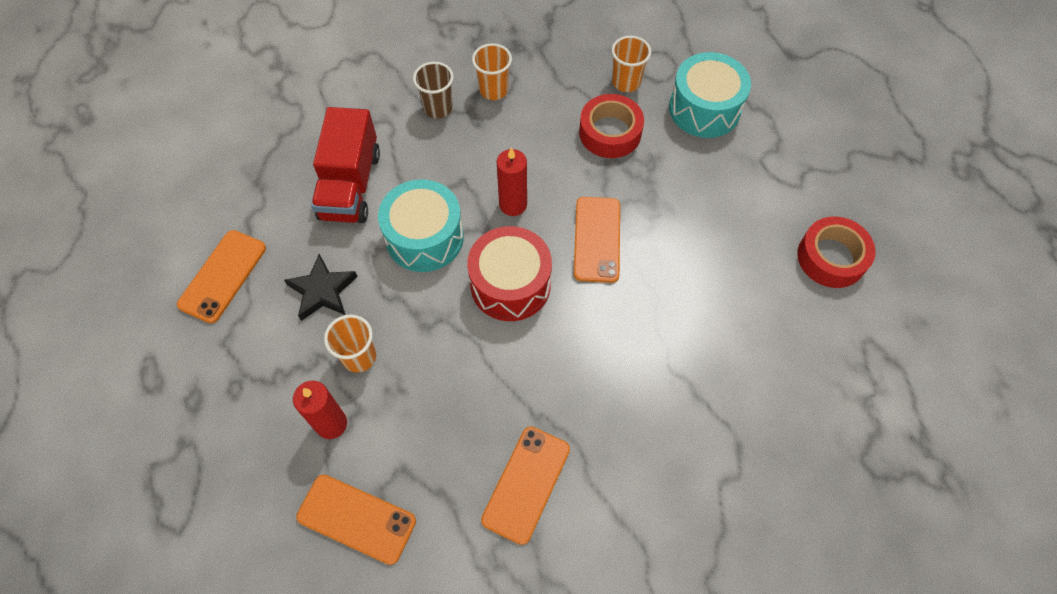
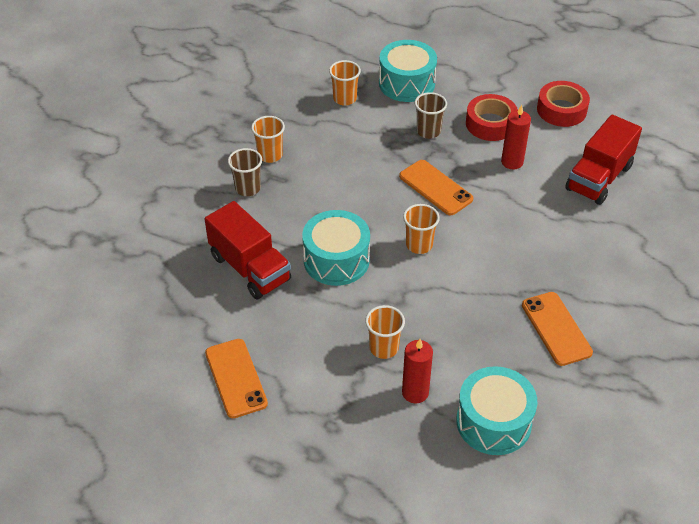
camera: 45 degrees left, 15 degrees down
black star [284,254,358,321] -> none
orange phone [296,474,416,565] -> turquoise drum [456,366,537,455]
red drum [467,226,552,321] -> orange cup [403,204,440,254]
red candle [497,148,527,216] -> red candle moved to [501,105,531,169]
red tape [579,94,644,158] -> red tape moved to [466,94,518,141]
none -> brown cup [415,92,447,139]
none -> red truck [565,115,642,205]

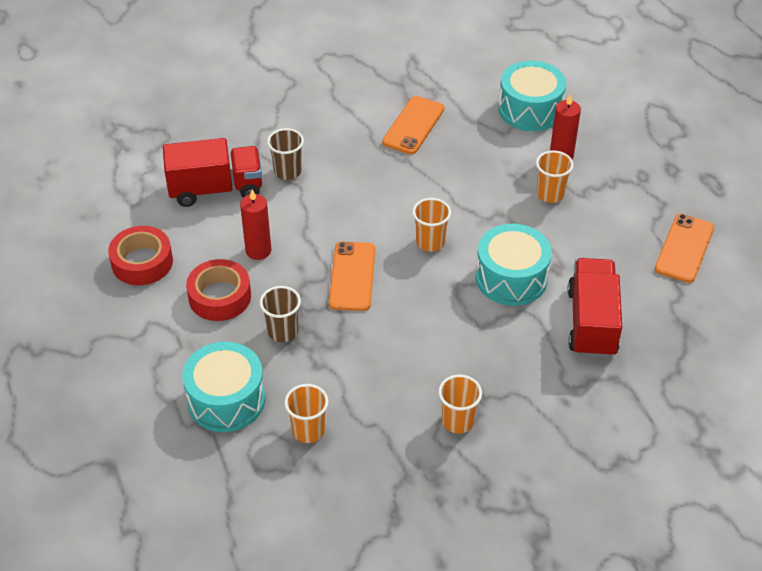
camera: 135 degrees left, 0 degrees up
brown cup [228,148,262,196] -> brown cup moved to [267,128,304,180]

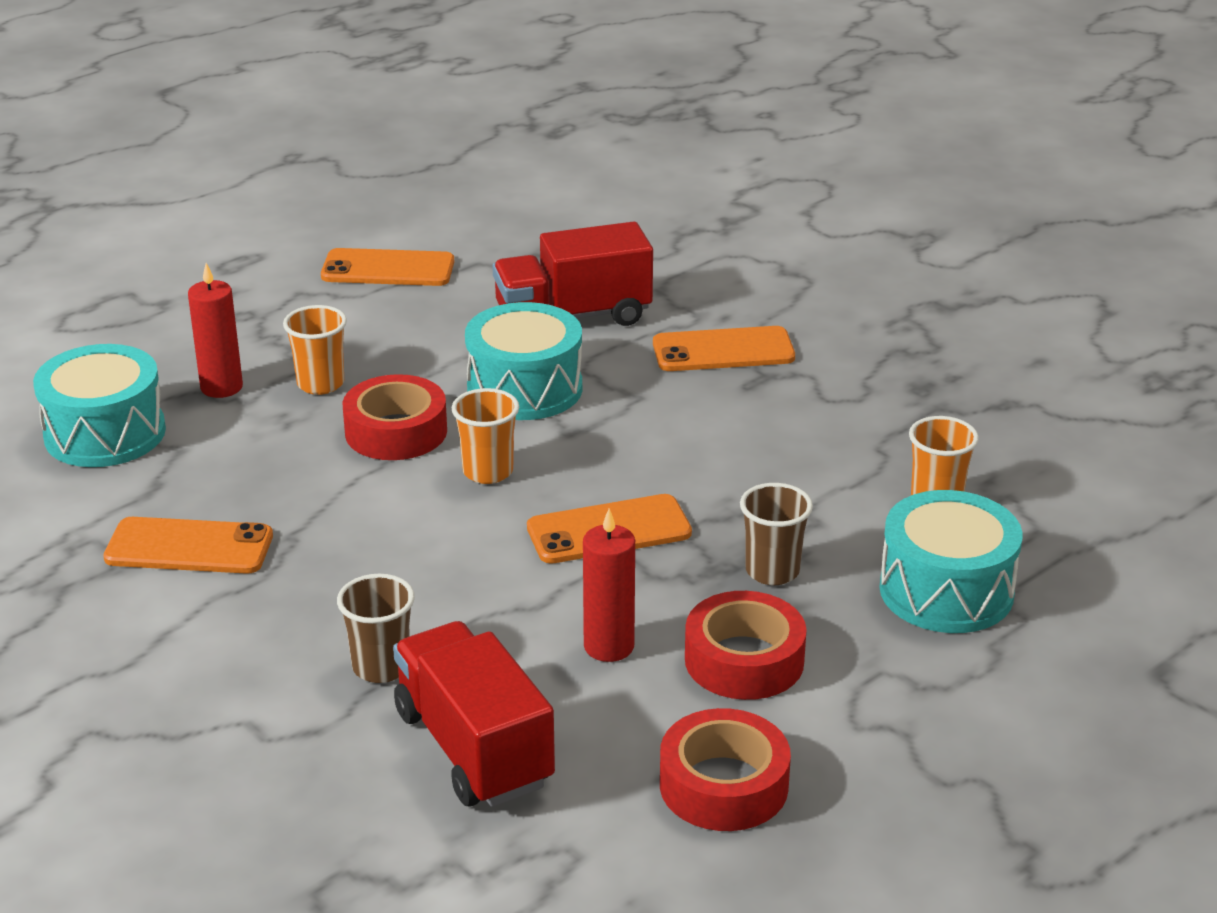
camera: 110 degrees left, 15 degrees down
orange cup [438,375,482,434] -> none
none -> red tape [343,374,447,460]
none -> orange phone [653,326,795,371]

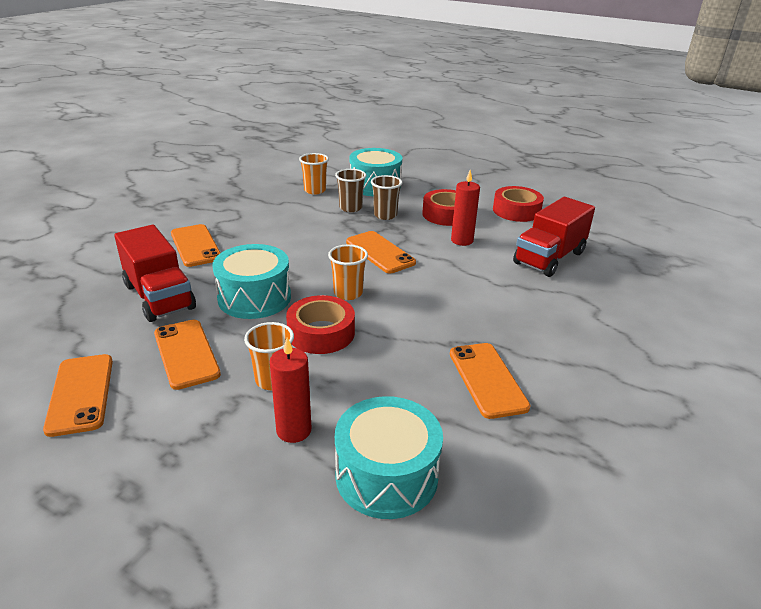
camera: 110 degrees left, 0 degrees up
brown cup [337,574,415,683] -> brown cup moved to [335,169,366,212]
none -> orange phone [154,320,221,390]

